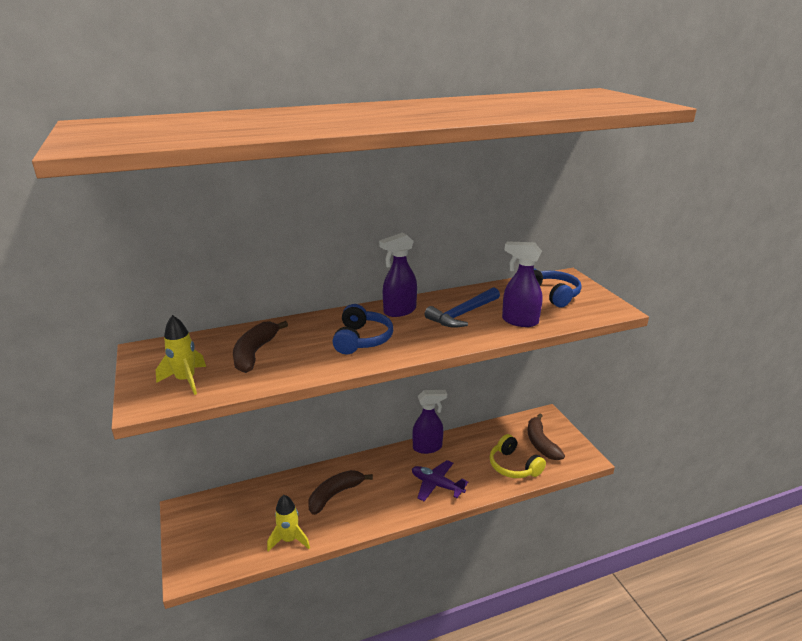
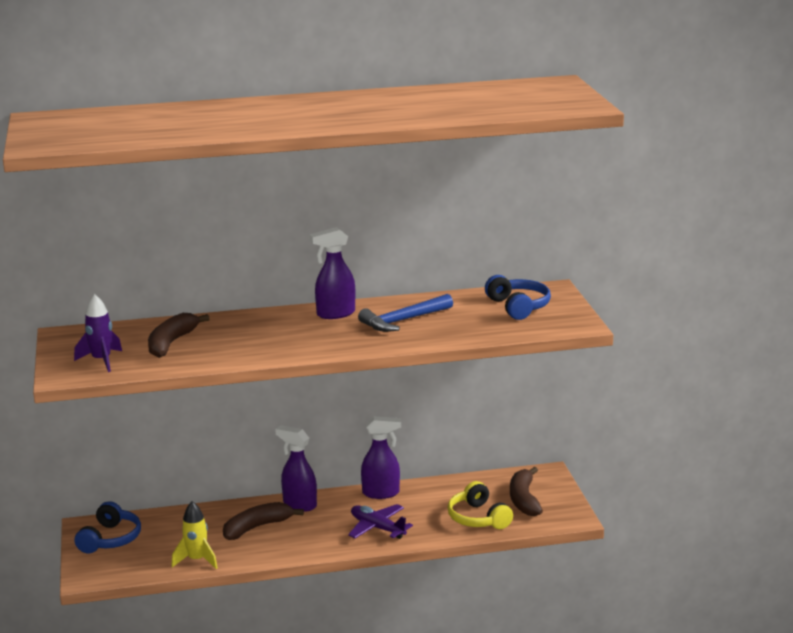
camera: 10 degrees right, 5 degrees down
yellow rocket [156,315,206,395] -> purple rocket [74,294,122,372]
blue headphones [333,304,393,354] -> blue headphones moved to [75,501,141,553]
purple spray bottle [502,241,542,327] -> purple spray bottle moved to [275,425,317,512]

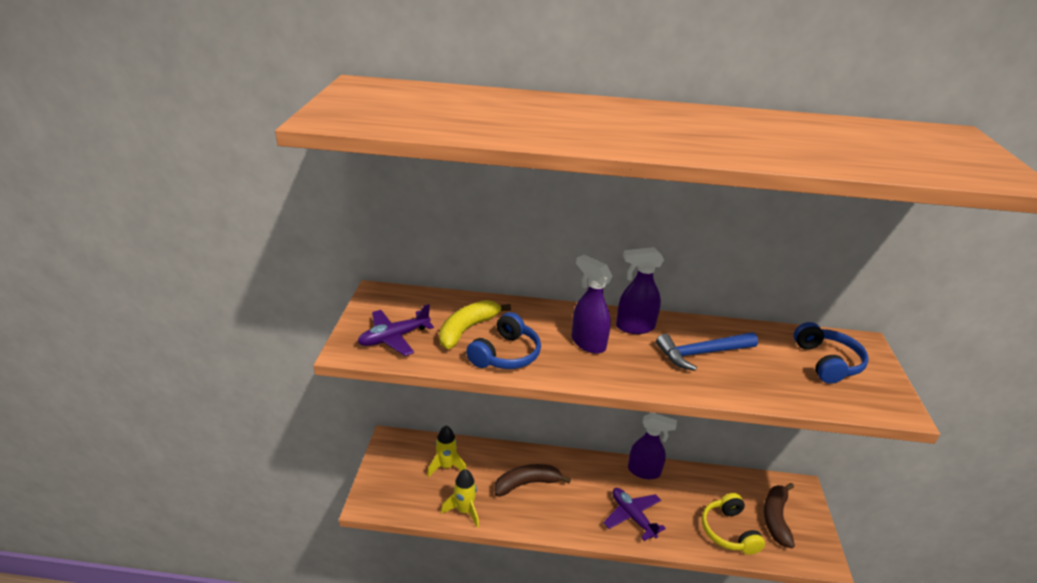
camera: 15 degrees right, 10 degrees up
purple rocket [74,294,122,372] -> purple plane [358,304,434,356]
blue headphones [75,501,141,553] -> blue headphones moved to [466,312,541,369]
brown banana [148,313,210,358] -> yellow banana [439,300,511,349]
purple spray bottle [275,425,317,512] -> purple spray bottle moved to [572,255,613,354]
none -> yellow rocket [427,426,466,478]

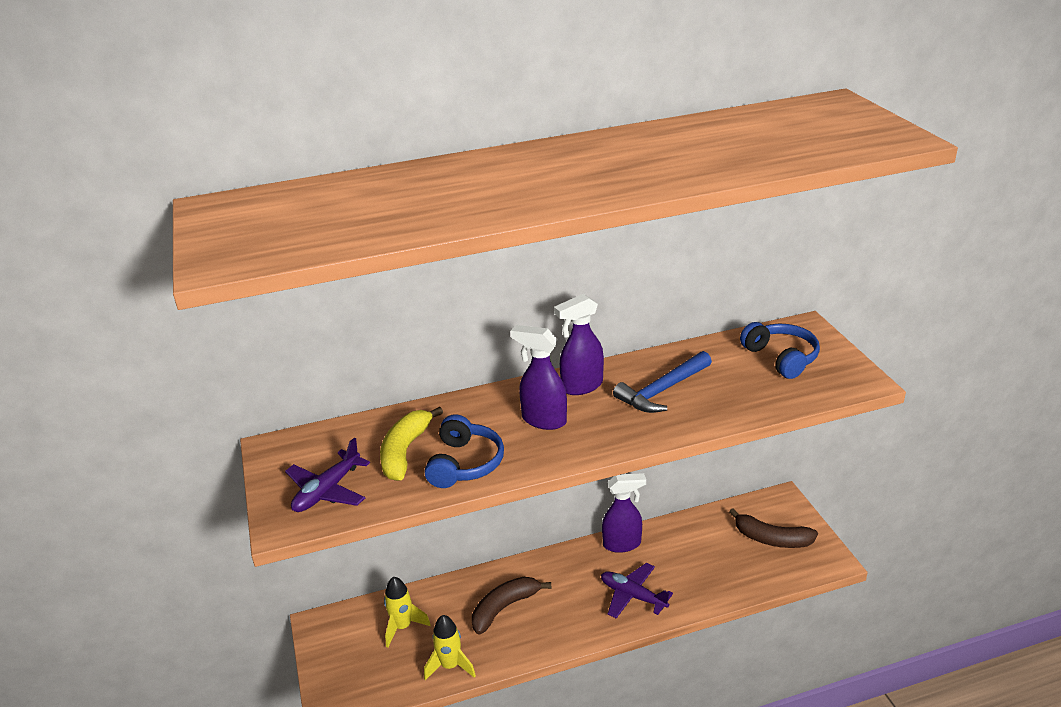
camera: 20 degrees left, 0 degrees up
yellow headphones [702,493,765,555] -> none
brown banana [764,483,795,548] -> brown banana turned 60 degrees counterclockwise [729,508,818,548]

